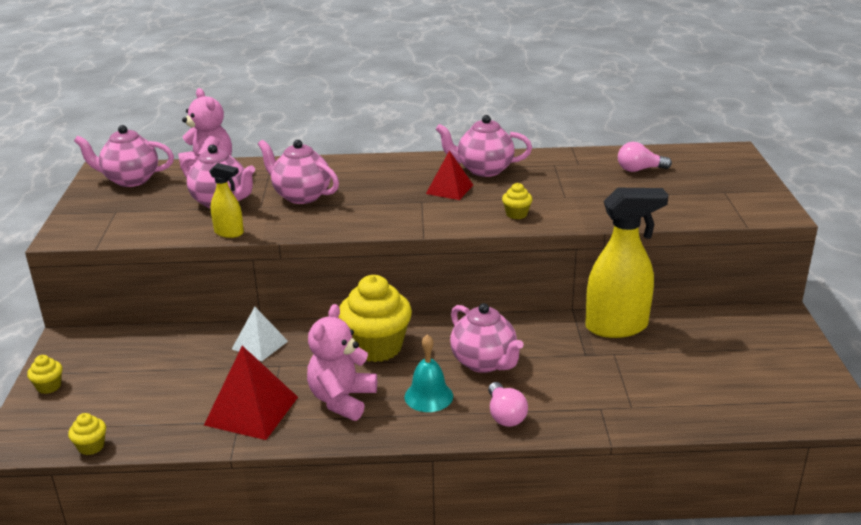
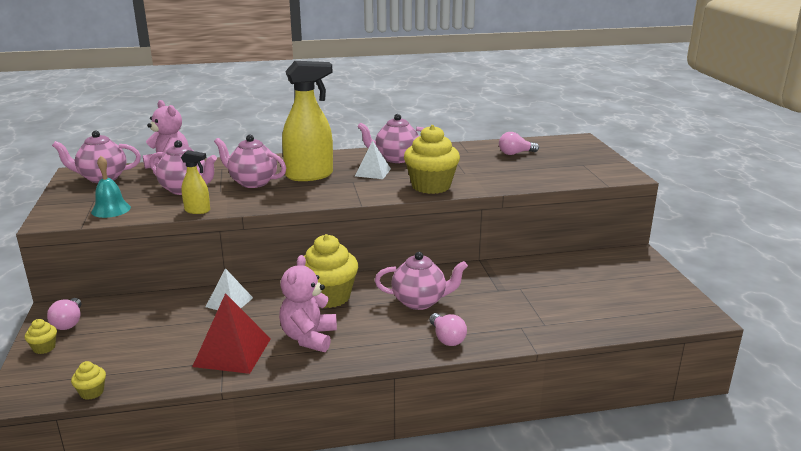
camera: 10 degrees left, 5 degrees down
turquoise bell [405,334,453,412] -> turquoise bell moved to [91,156,131,218]
red pyramid [426,150,473,200] -> white pyramid [355,140,391,179]
pink teapot [450,303,523,373] -> pink teapot turned 45 degrees counterclockwise [375,252,468,310]
yellow cupcake [502,183,533,219] -> yellow cupcake [404,125,460,194], size x2.30
yellow spray bottle [585,188,668,338] -> yellow spray bottle moved to [282,61,333,181]
none -> pink light bulb [47,298,81,330]

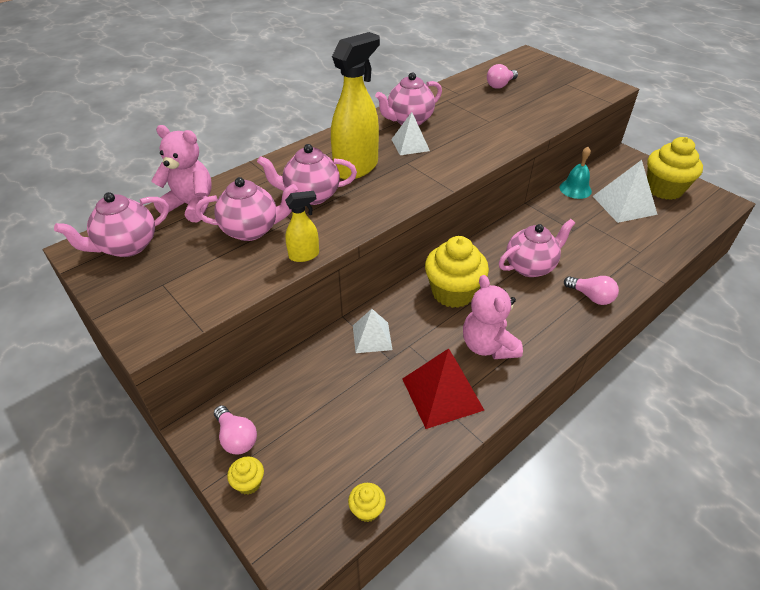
camera: 30 degrees left, 20 degrees up
turquoise bell [91,156,131,218] -> turquoise bell moved to [560,147,592,199]
yellow cupcake [404,125,460,194] -> yellow cupcake moved to [647,137,703,200]
none -> white pyramid [593,160,658,223]

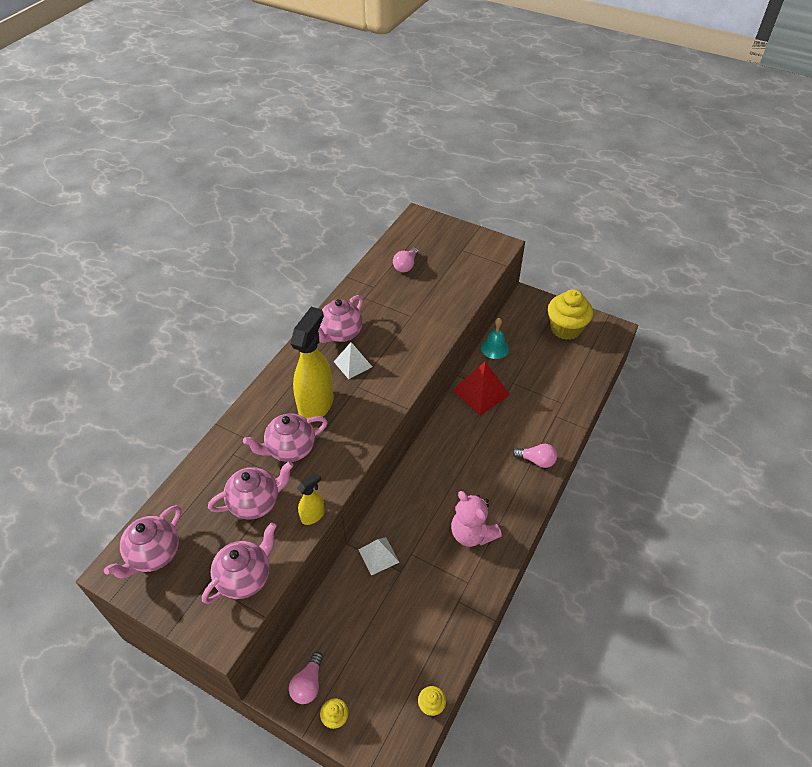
camera: 20 degrees left, 5 degrees up
pink teddy bear [151,125,212,222] -> none
pink light bulb [214,405,257,454] -> pink light bulb turned 75 degrees clockwise [289,652,323,704]
red pyramid [402,348,484,429] -> red pyramid moved to [452,361,510,416]
yellow cupcake [425,236,489,308] -> none
pink teapot [499,219,575,277] -> pink teapot moved to [202,523,276,604]
white pyramid [593,160,658,223] -> none

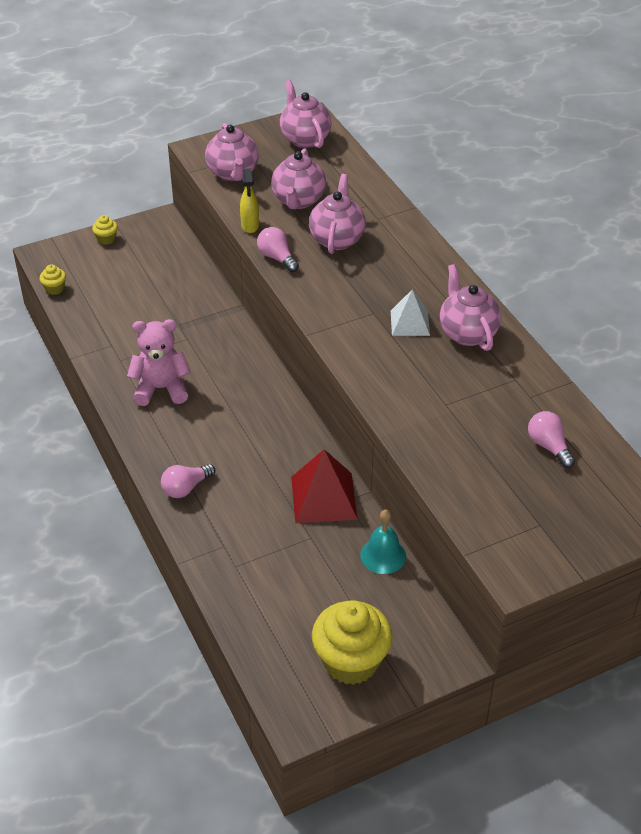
camera: 125 degrees right, 5 degrees down
pink light bulb [289,652,323,704] -> pink light bulb moved to [257,227,299,272]
yellow spray bottle [290,307,334,419] -> none
white pyramid [359,537,400,575] -> none

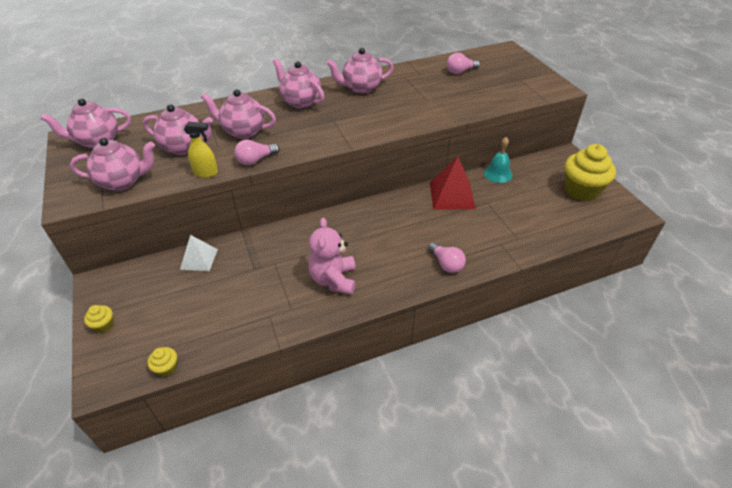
camera: 85 degrees left, 0 degrees up
white pyramid [391,290,430,336] -> white pyramid moved to [180,235,218,271]
none -> pink teapot [273,58,324,108]

